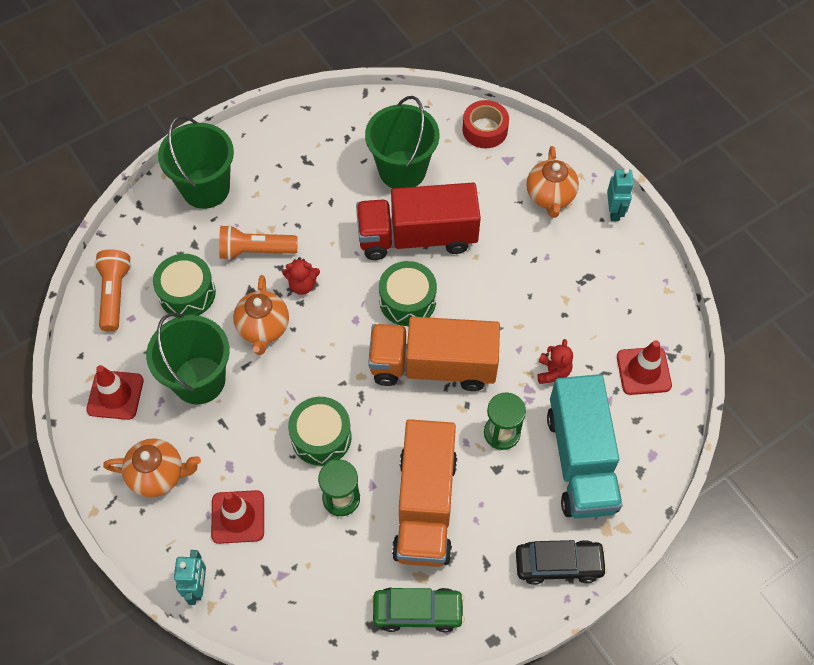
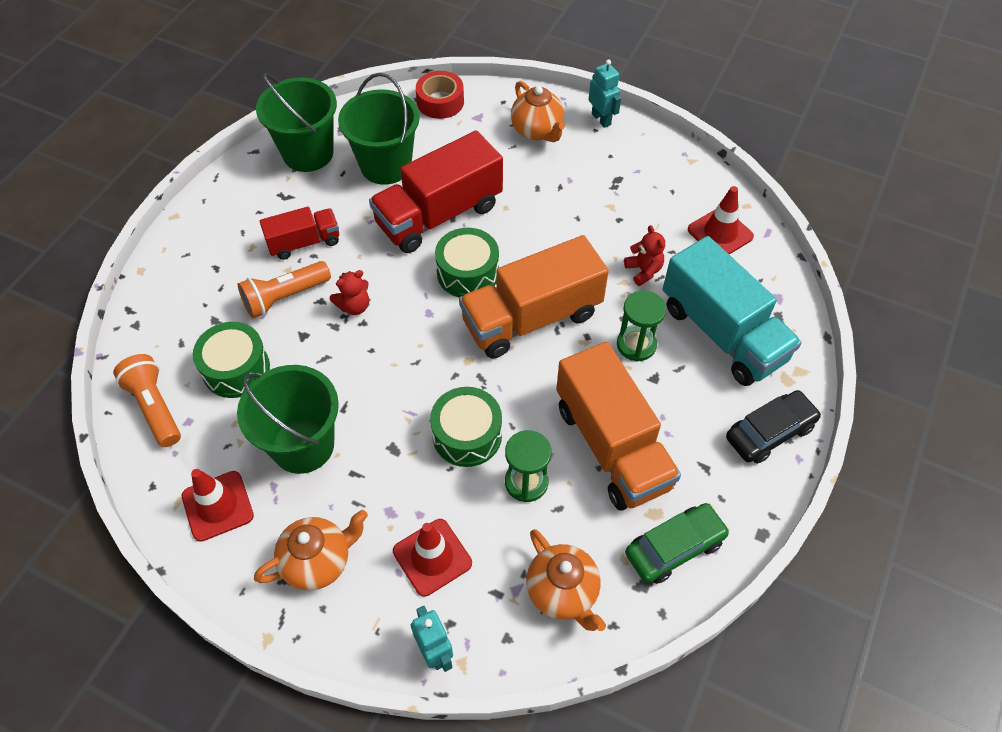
camera: 30 degrees left, 5 degrees down
green bucket [158,116,234,209] -> green bucket moved to [256,73,337,172]
orange teapot [233,275,289,355] -> orange teapot moved to [526,529,606,631]
none -> red truck [260,207,339,260]

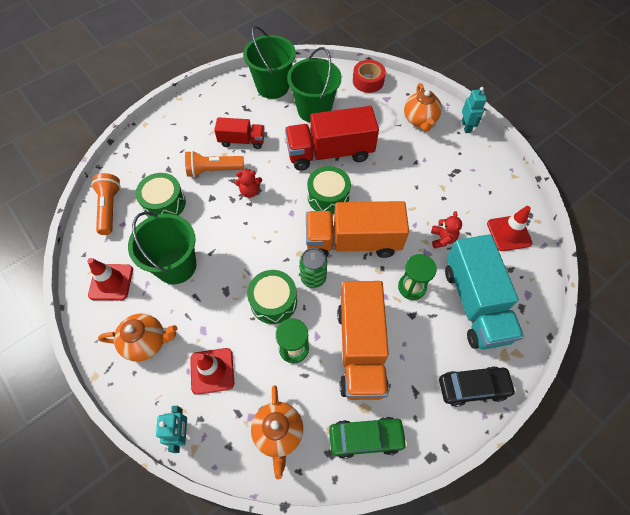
camera: 25 degrees right, 5 degrees up
none -> green can [300,248,327,288]

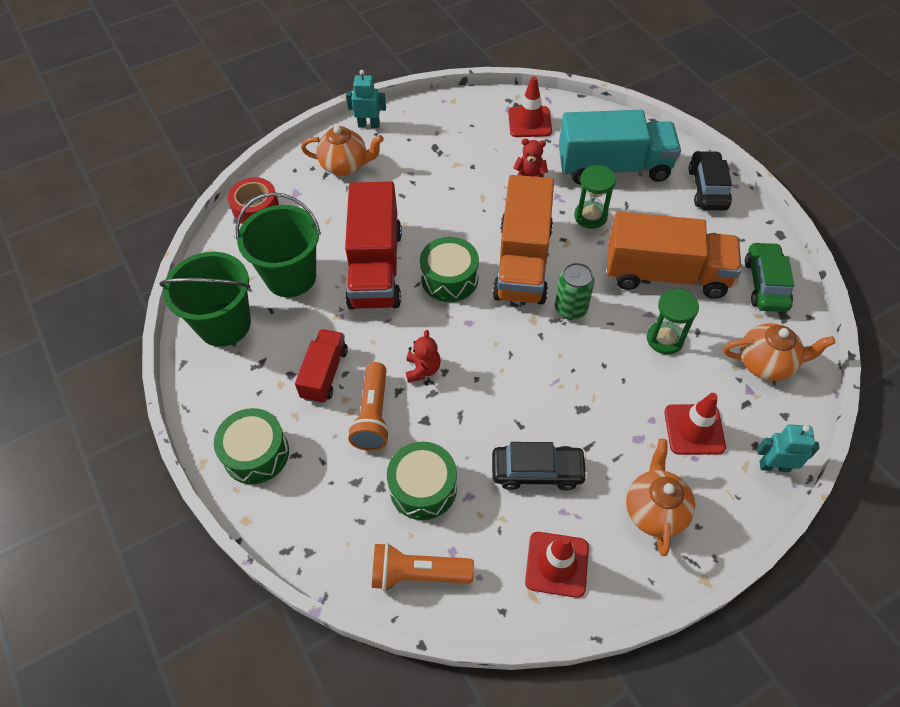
camera: 80 degrees left, 5 degrees down
green bucket [128,212,196,284] -> black car [492,442,588,490]
green drum [247,270,297,324] -> green drum moved to [214,408,289,484]

